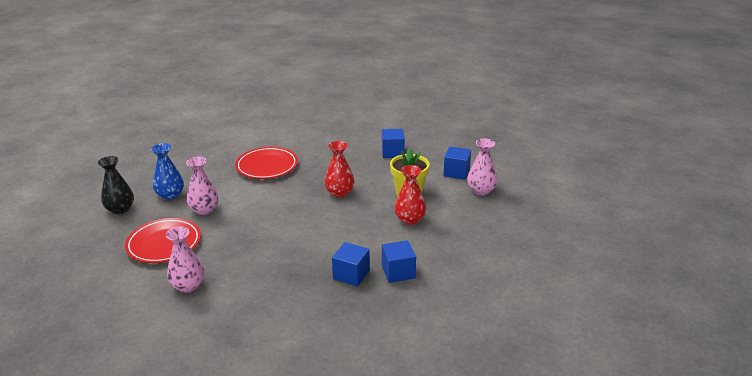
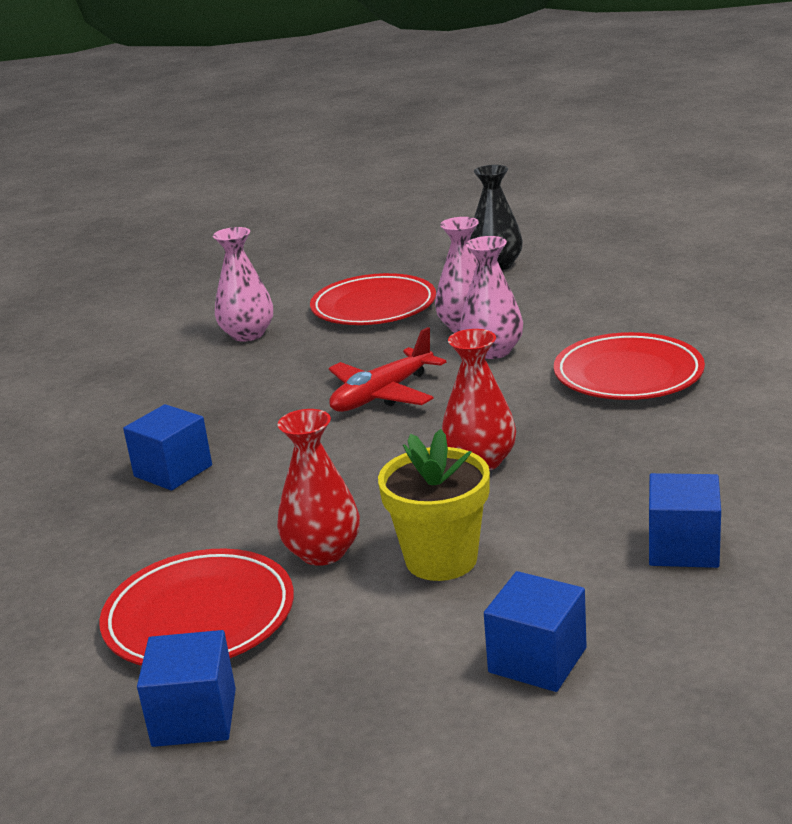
camera: 105 degrees right, 5 degrees down
blue vase [151,143,184,200] -> none
blue cube [382,240,416,283] -> blue cube moved to [137,630,236,747]
pink vase [467,138,498,195] -> pink vase moved to [460,236,523,359]
none -> red plate [99,548,294,666]
none -> red plane [329,327,446,412]

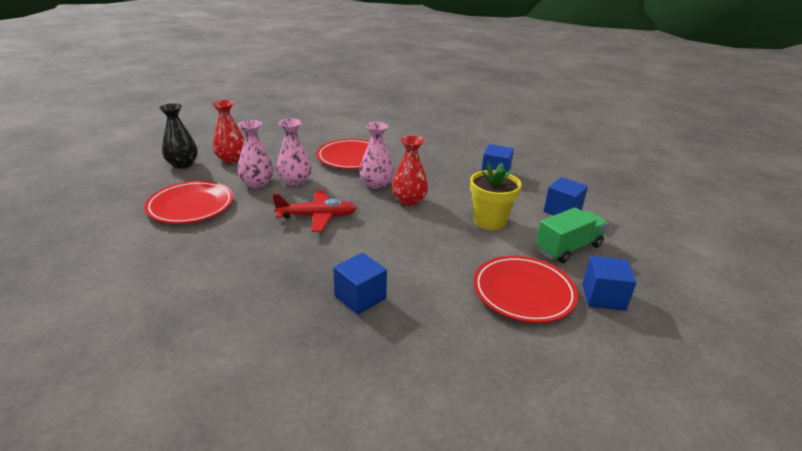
camera: 85 degrees left, 5 degrees up
pink vase [213,227,273,342] -> pink vase moved to [359,122,394,189]
red vase [277,409,360,566] -> red vase moved to [212,100,244,164]
red plane [329,327,446,412] -> red plane turned 60 degrees counterclockwise [272,190,357,232]
none -> green truck [536,207,608,263]

